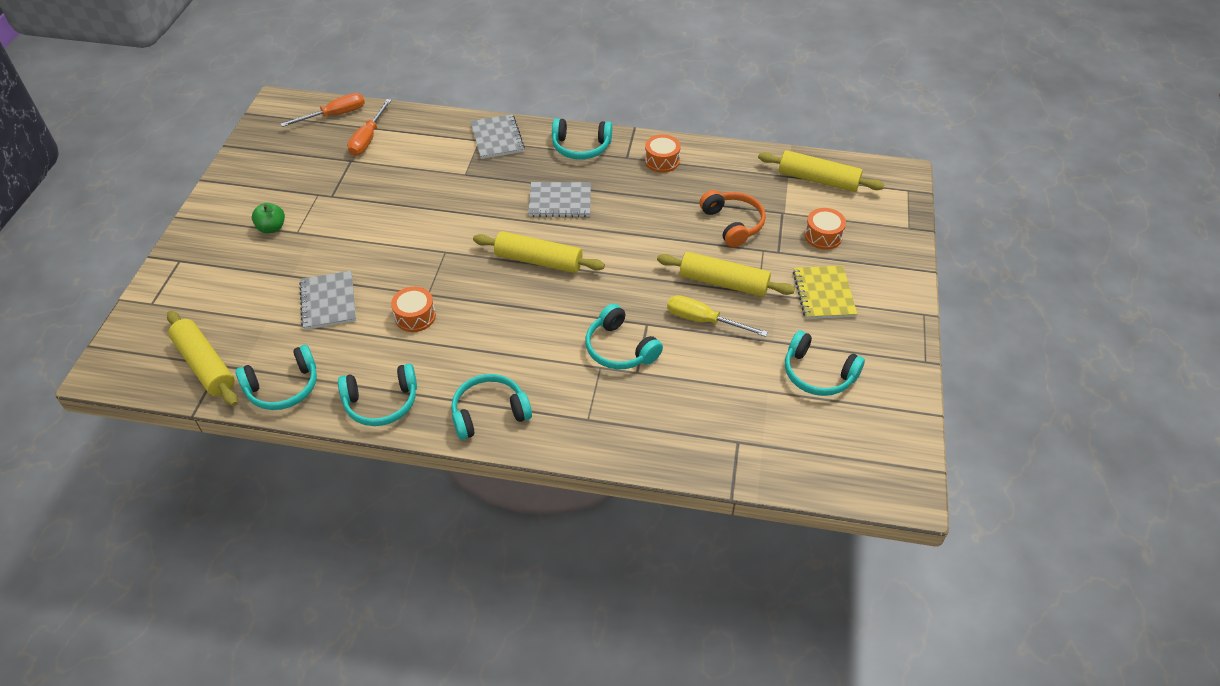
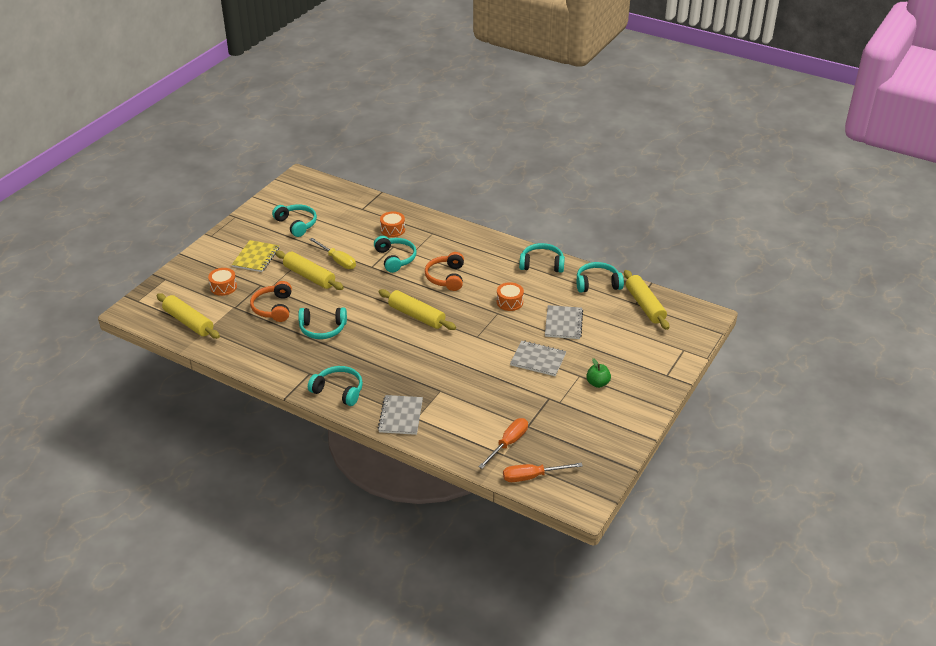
camera: 160 degrees left, 10 degrees down
turquoise headphones [451,374,532,440] -> turquoise headphones moved to [298,308,347,339]
grey notebook [528,182,591,217] -> grey notebook moved to [510,341,566,376]
orange drum [645,134,681,173] -> orange drum moved to [380,211,405,237]
none -> orange headphones [425,252,464,291]

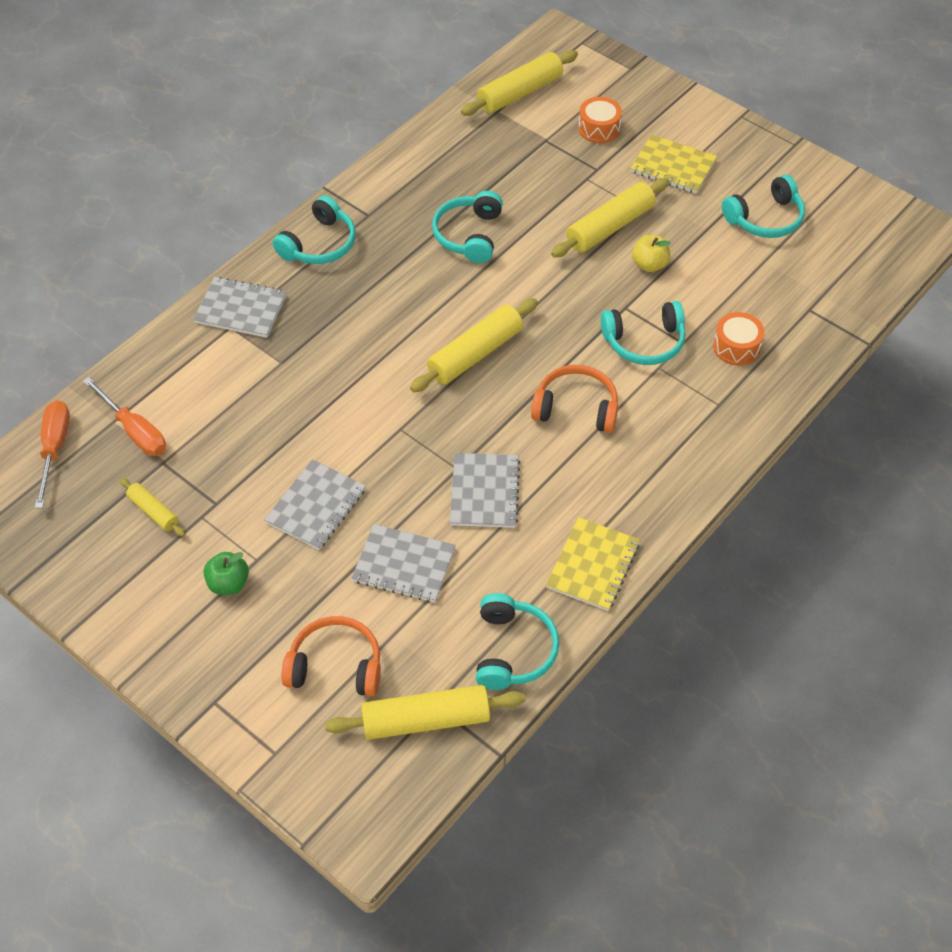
camera: 100 degrees right, 15 degrees up
orange headphones [250,281,292,322] -> orange headphones moved to [281,616,381,697]
yellow screwdriver [309,238,356,269] -> yellow apple [632,235,671,272]
orange drum [497,282,524,311] -> grey notebook [450,453,520,528]
turquoise headphones [519,243,565,273] -> yellow notebook [546,517,640,611]
none -> yellow rolling pin [120,478,185,537]

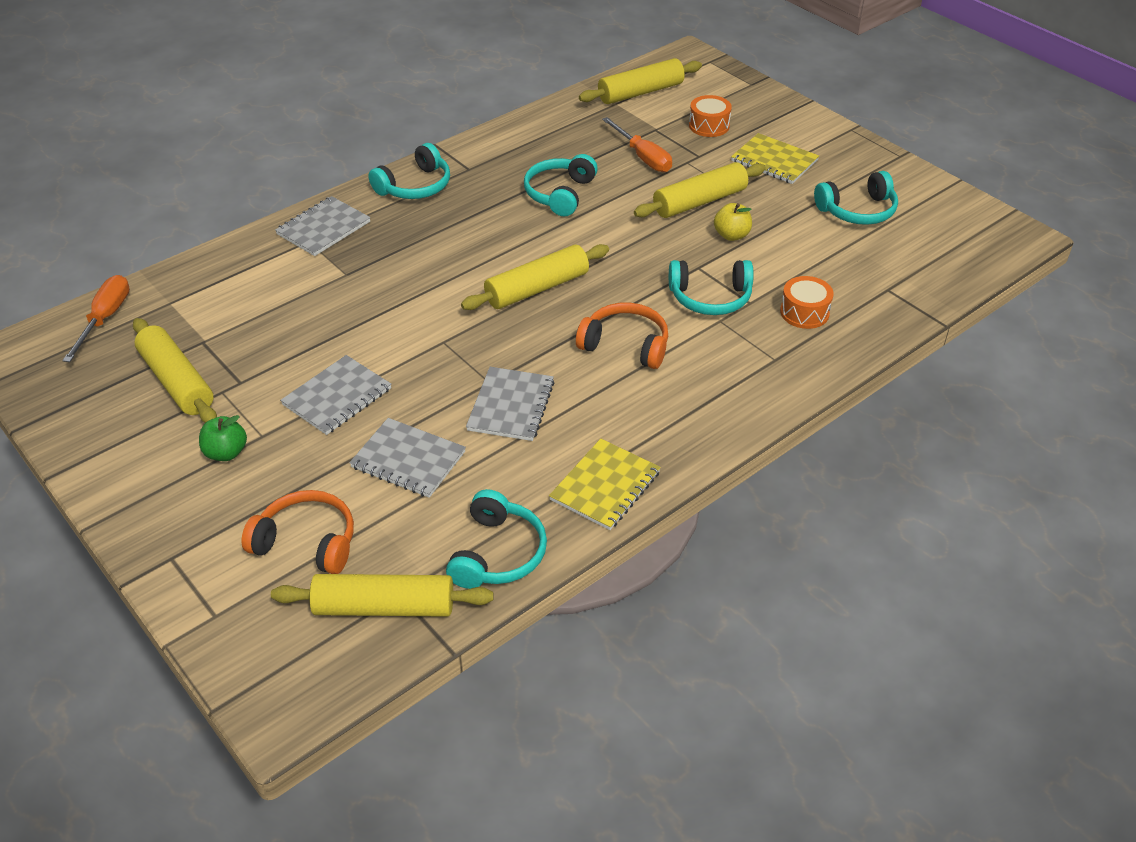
camera: 10 degrees right, 10 degrees down
orange screwdriver [83,377,166,456] -> orange screwdriver moved to [602,117,672,172]
yellow rolling pin [120,478,185,537] -> yellow rolling pin [133,318,217,423], size x1.86
grey notebook [193,277,286,338] -> grey notebook turned 75 degrees counterclockwise [275,196,371,256]

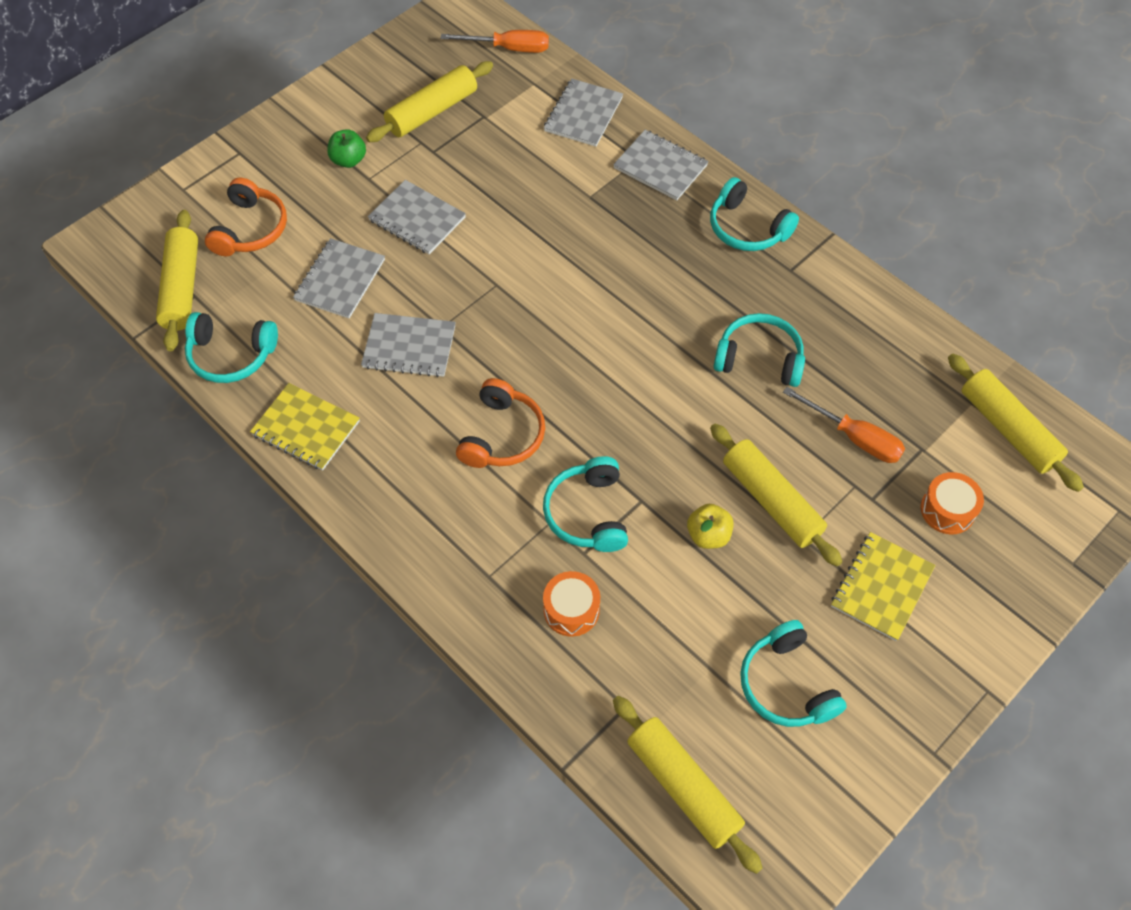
camera: 85 degrees right, 15 degrees up
yellow rolling pin [461,244,609,310] -> yellow rolling pin moved to [613,696,762,874]
orange screwdriver [602,117,672,172] -> orange screwdriver turned 105 degrees counterclockwise [783,387,905,463]
none -> grey notebook [544,79,623,147]

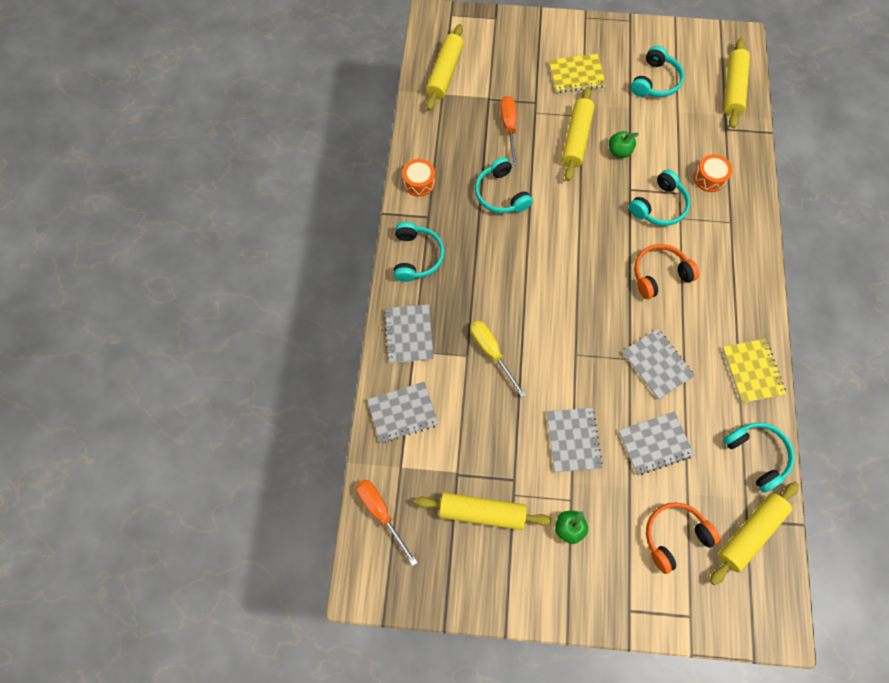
camera: 130 degrees left, 10 degrees up
yellow apple [687,504,734,549] -> green apple [609,131,639,158]
orange drum [921,472,984,534] -> orange drum moved to [402,159,435,197]
none -> yellow screwdriver [470,321,526,397]

